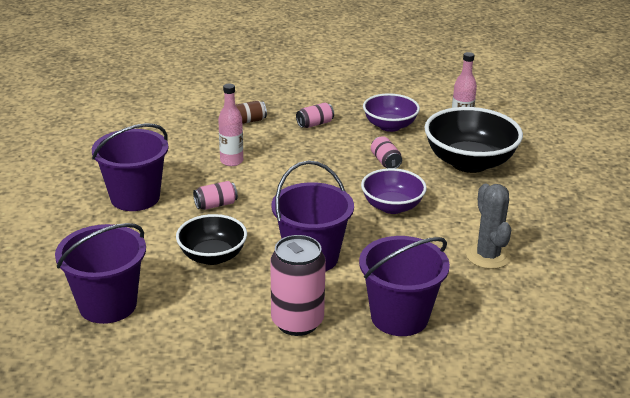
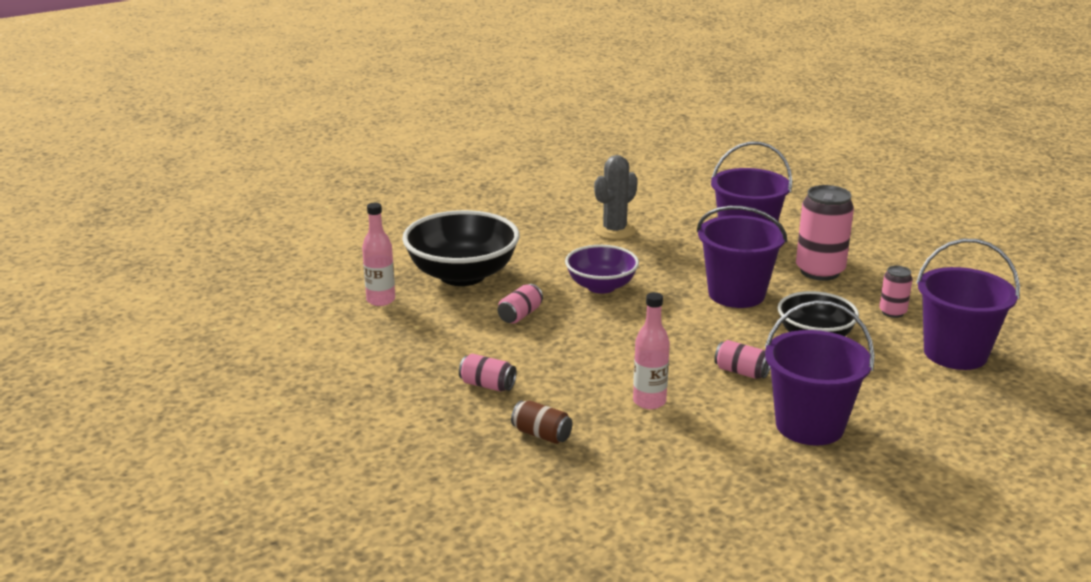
camera: 125 degrees left, 5 degrees down
purple bowl [363,93,420,132] -> none
none -> pink can [879,266,913,318]

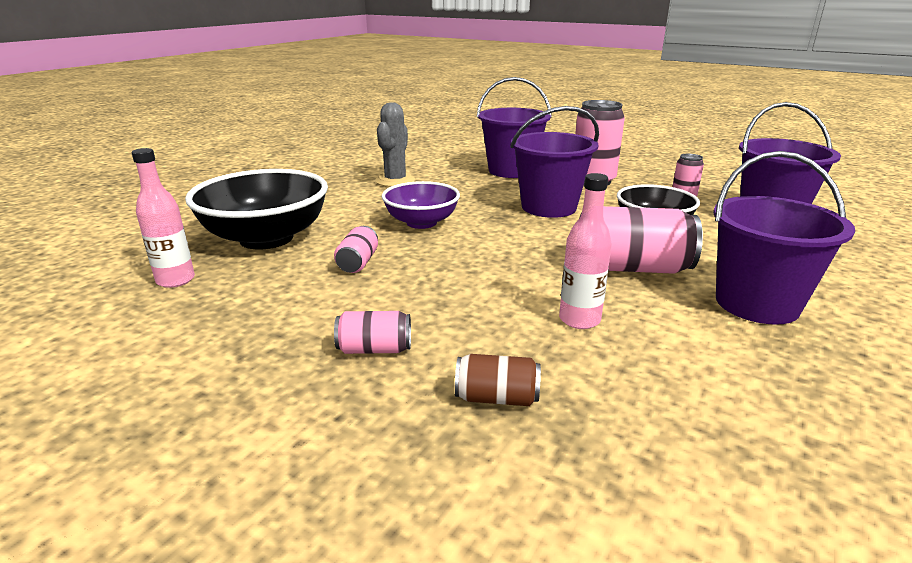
camera: 25 degrees left, 0 degrees up
pink can [714,340,770,379] -> pink can [579,206,703,274], size x1.93

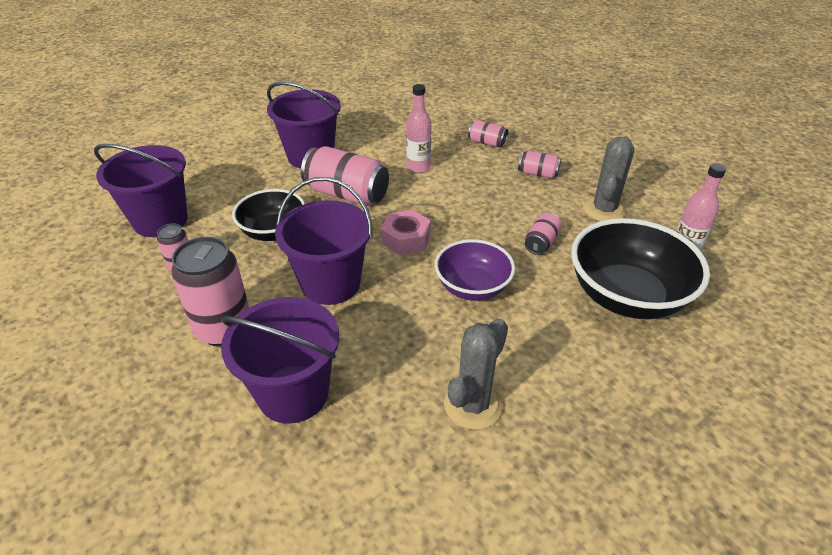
camera: 160 degrees left, 15 degrees up
brown can [455,354,541,406] -> pink can [468,120,508,147]
none -> pink nut [381,210,431,255]
none -> grey cactus [583,137,634,221]

